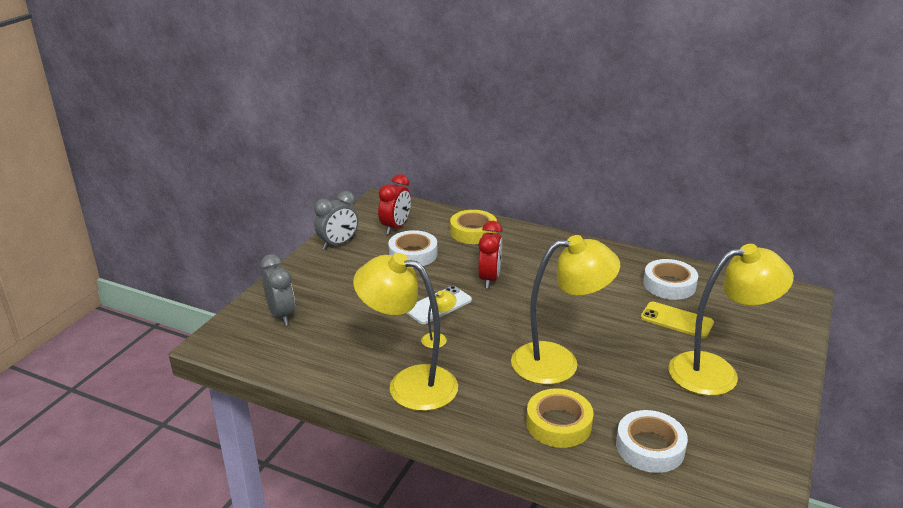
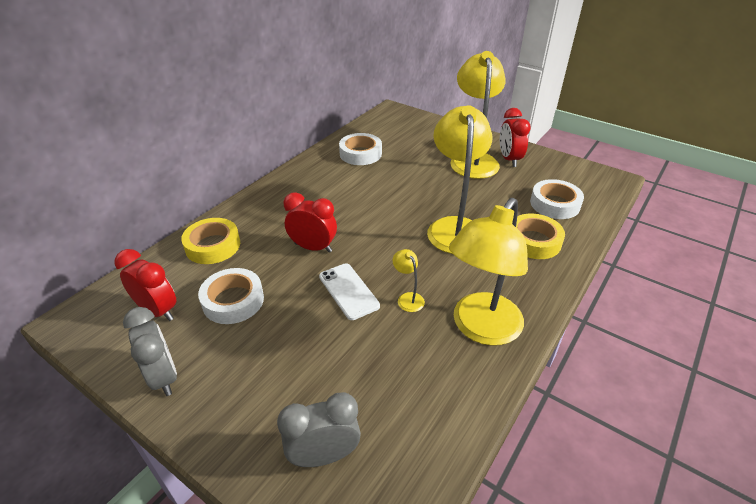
camera: 80 degrees left, 10 degrees up
yellow phone [641,302,714,338] -> none
none -> red clock [500,108,531,167]

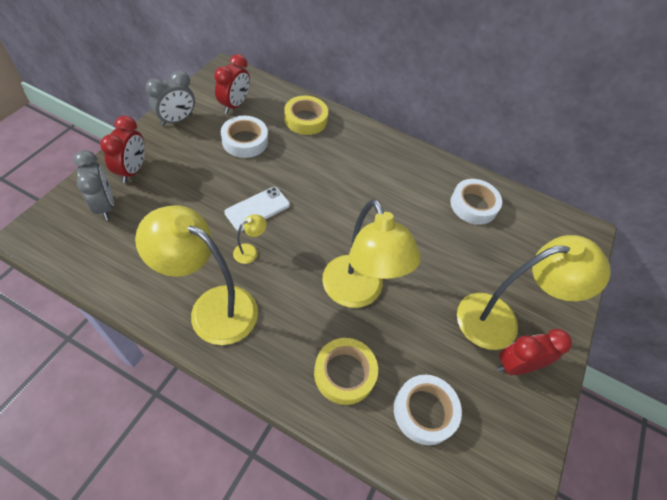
camera: 75 degrees right, 15 degrees up
red clock [284,192,337,253] -> red clock moved to [100,116,145,183]
yellow lamp [427,105,492,254] -> yellow lamp turned 75 degrees clockwise [322,199,421,308]

